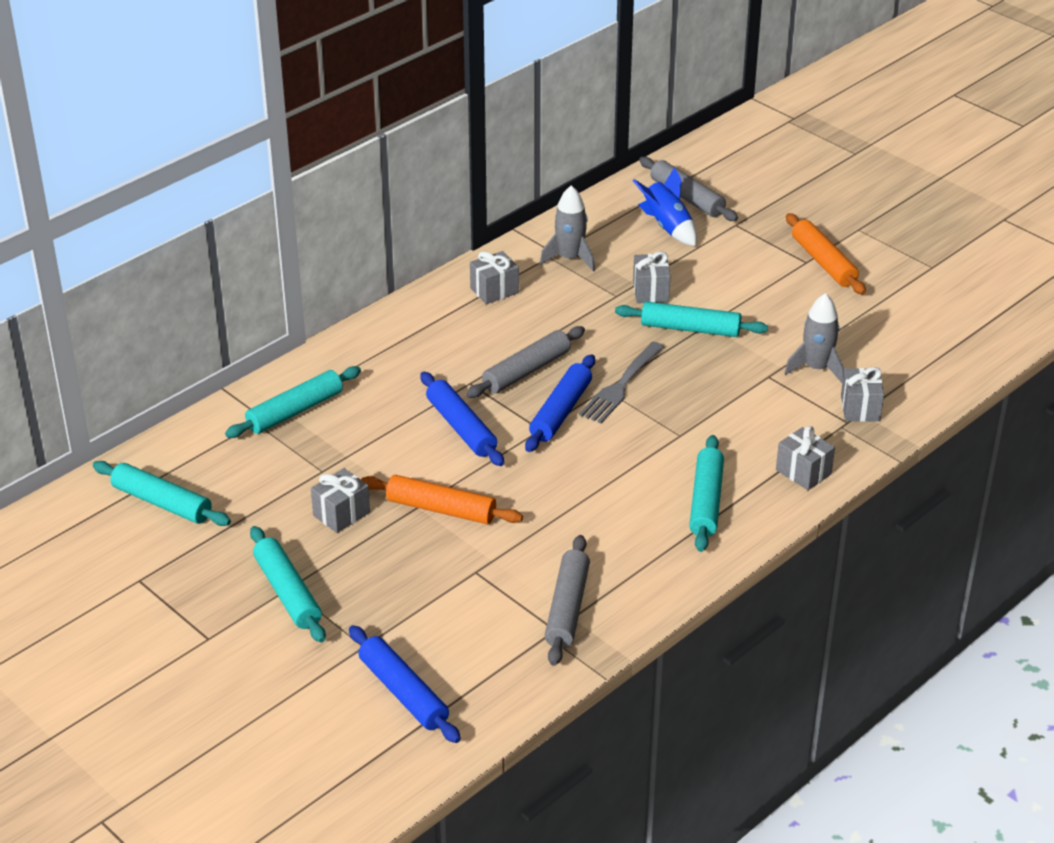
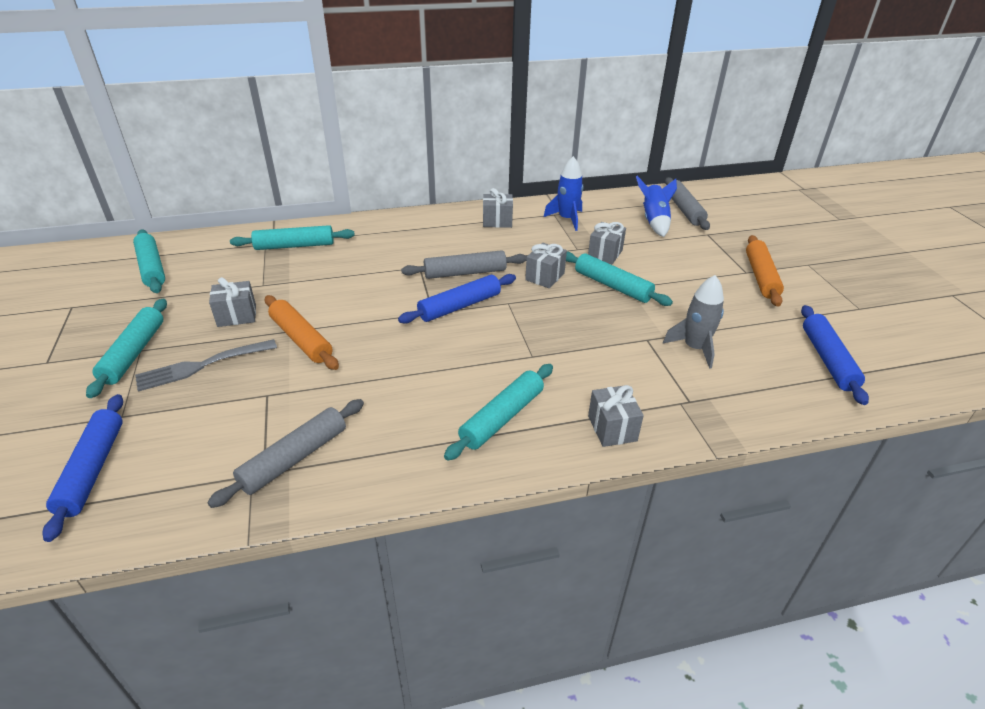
camera: 30 degrees right, 0 degrees up
blue rolling pin [420,372,504,466] -> blue rolling pin moved to [801,305,869,405]
grey rocket [540,185,595,271] -> blue rocket [544,156,584,231]
grey fork [579,342,664,424] -> grey fork moved to [135,339,277,392]
grey gift [841,367,884,422] -> grey gift moved to [525,243,567,288]

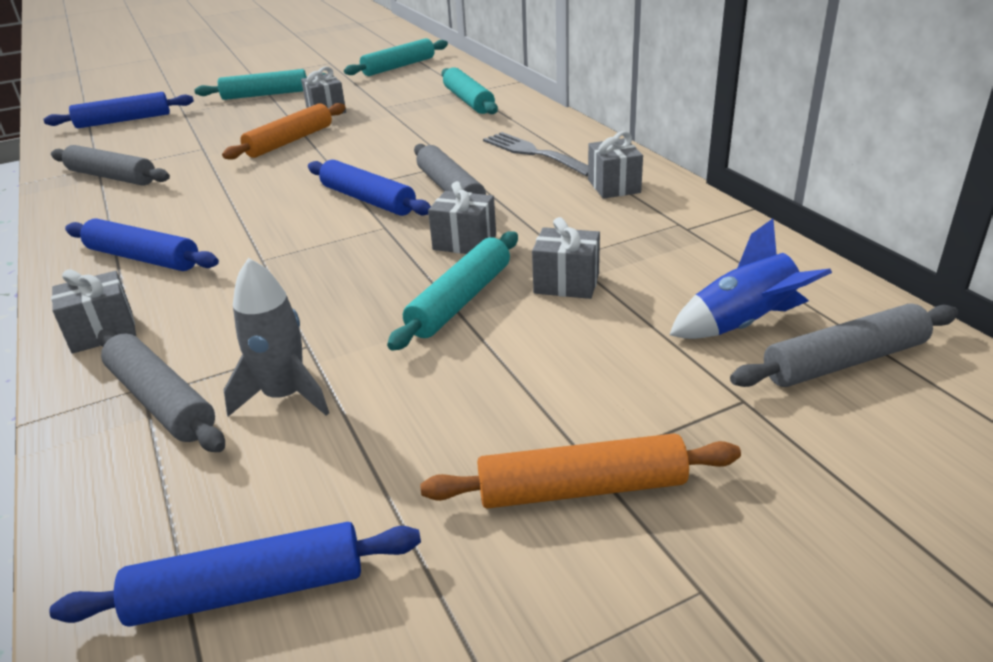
camera: 80 degrees right, 5 degrees down
grey fork [135,339,277,392] -> grey fork moved to [483,132,588,176]
turquoise rolling pin [444,364,553,461] -> blue rolling pin [65,218,219,271]
blue rocket [544,156,584,231] -> none
none -> grey rolling pin [97,329,225,452]

